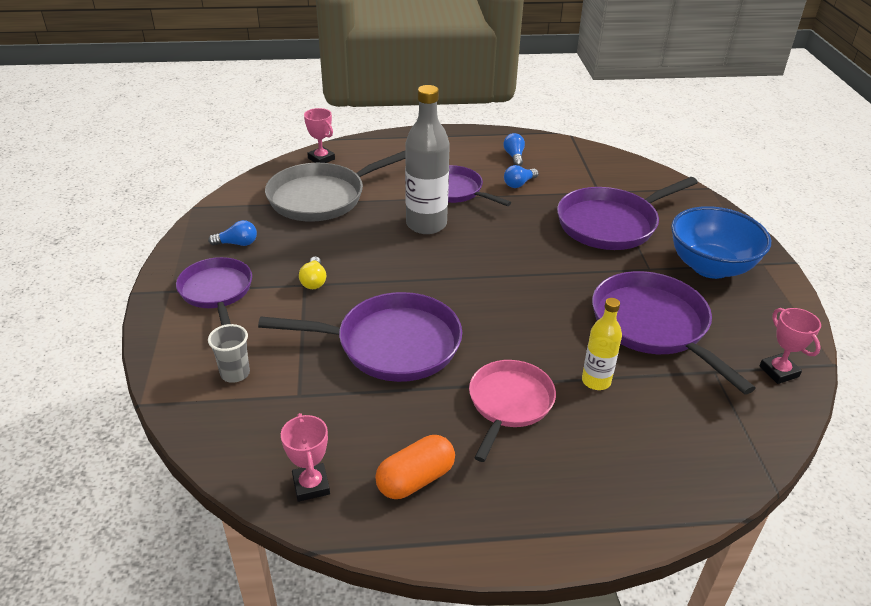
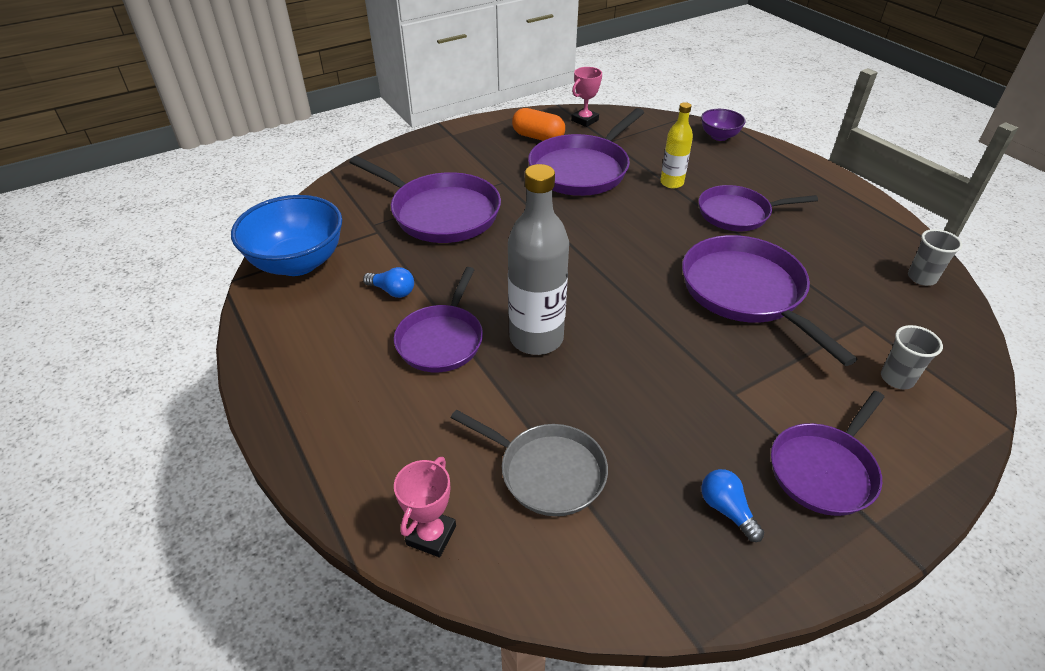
camera: 115 degrees left, 5 degrees up
grey pan [265,150,406,222] -> grey pan [451,410,608,516], size x0.66
pink trophy [281,413,330,502] -> grey cup [908,229,963,286]
yellow light bulb [299,256,326,289] -> none
orange capsule [375,435,455,499] -> orange capsule moved to [512,108,565,141]
pink pan [469,360,556,462] -> purple pan [698,185,818,231]
blue light bulb [503,133,525,166] -> none
blue bowl [671,206,771,279] -> blue bowl moved to [231,195,342,276]
none -> purple bowl [701,109,746,141]

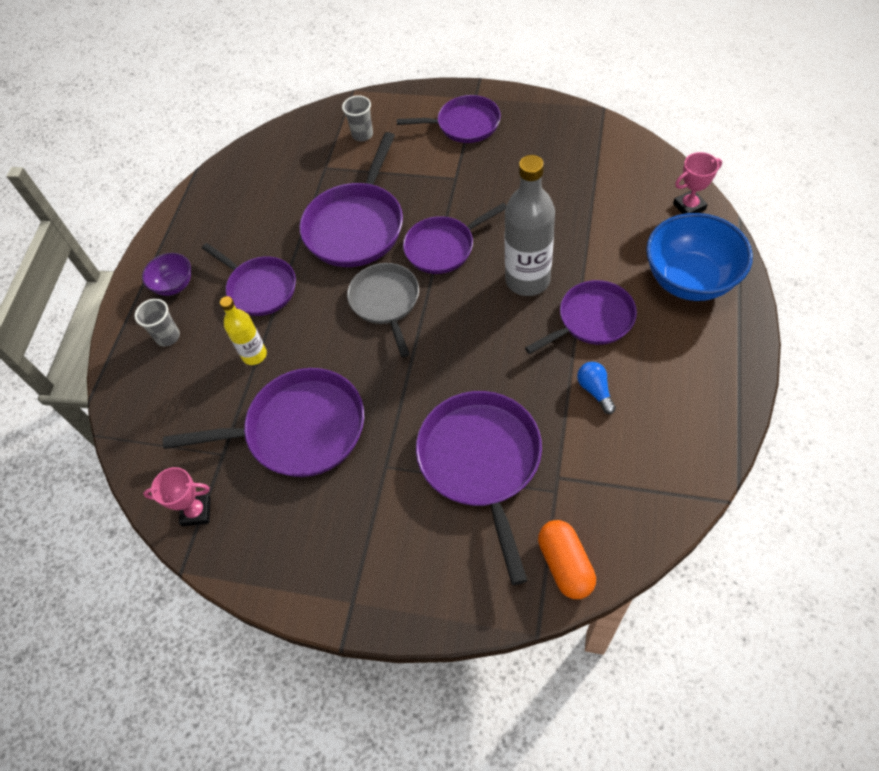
camera: 130 degrees left, 15 degrees up
blue bowl [231,195,342,276] -> blue bowl moved to [646,213,753,301]
grey pan [451,410,608,516] -> grey pan moved to [347,263,419,357]
orange capsule [512,108,565,141] -> orange capsule moved to [538,520,596,599]
purple bowl [701,109,746,141] -> purple bowl moved to [142,253,191,296]
blue light bulb [701,469,764,542] -> none
grey cup [908,229,963,286] -> grey cup moved to [135,299,180,347]
none -> purple pan [403,203,506,274]

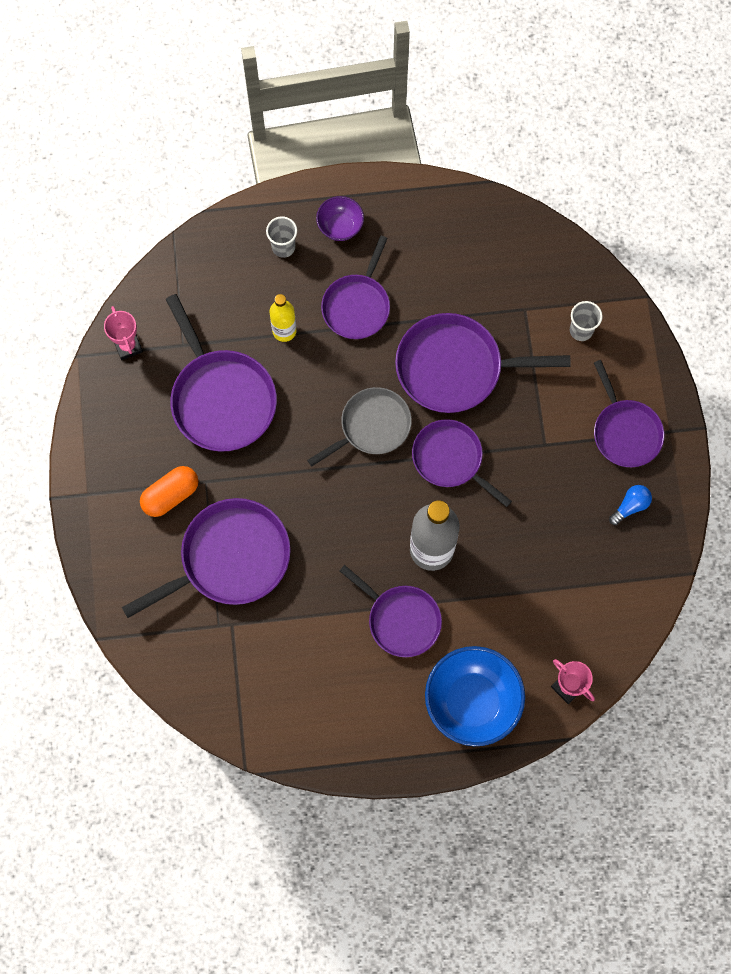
camera: 65 degrees right, 15 degrees up
orange capsule [538,520,596,599] -> orange capsule moved to [140,466,198,517]
blue light bulb [577,362,616,414] -> blue light bulb moved to [609,485,652,525]

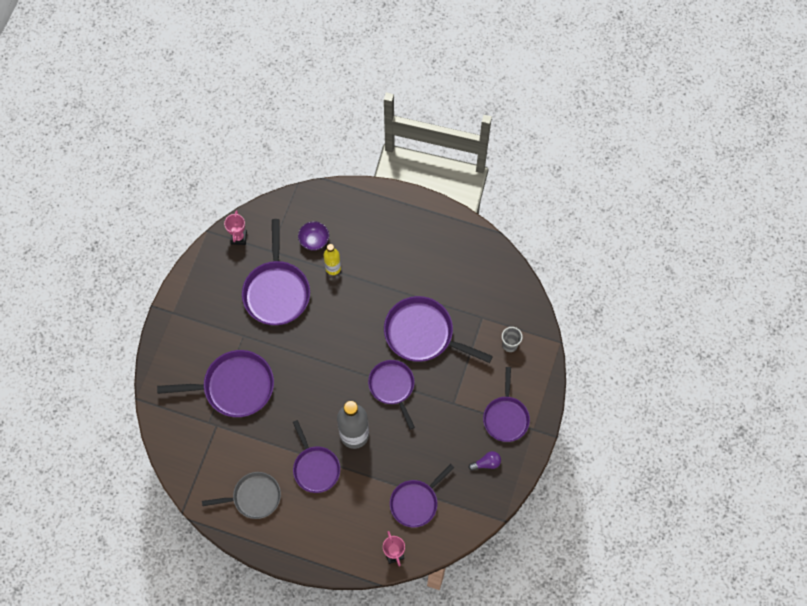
camera: 25 degrees right, 5 degrees down
orange capsule [140,466,198,517] -> none
grey cup [266,216,297,258] -> none
grey pan [307,387,412,466] -> grey pan moved to [202,472,281,519]
purple bowl [316,196,364,241] -> purple bowl moved to [298,221,329,251]
purple pan [321,236,390,339] -> purple pan moved to [390,464,455,527]
blue bowl [425,646,525,746] -> none
blue light bulb [609,485,652,525] -> purple light bulb [469,451,501,471]

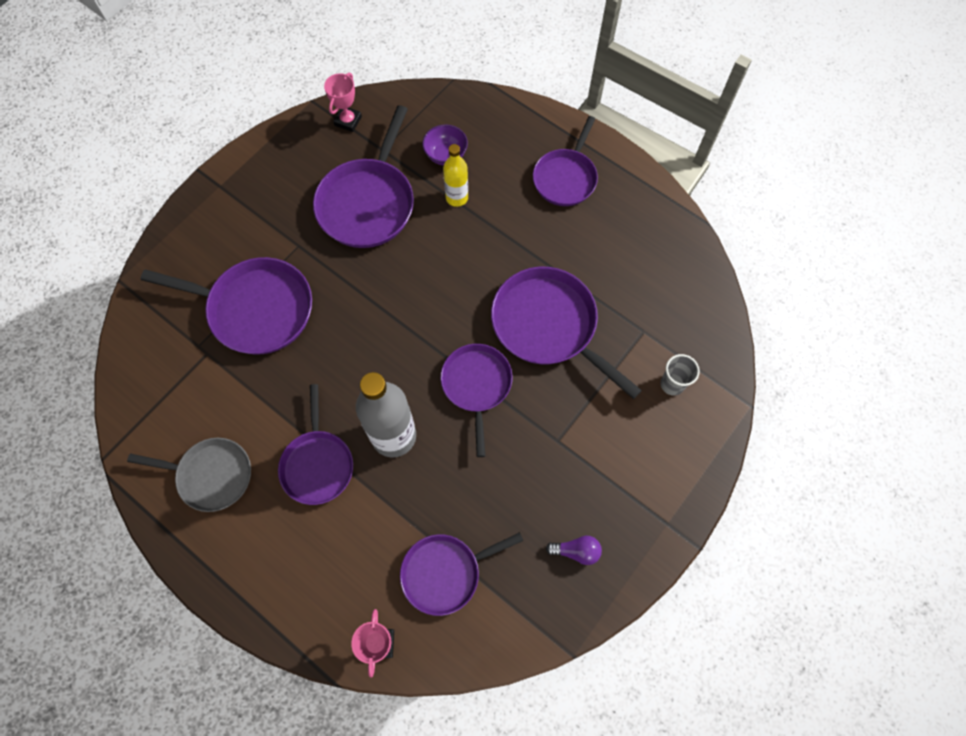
camera: 20 degrees right, 0 degrees up
purple pan [483,367,530,442] -> purple pan moved to [533,116,598,206]

